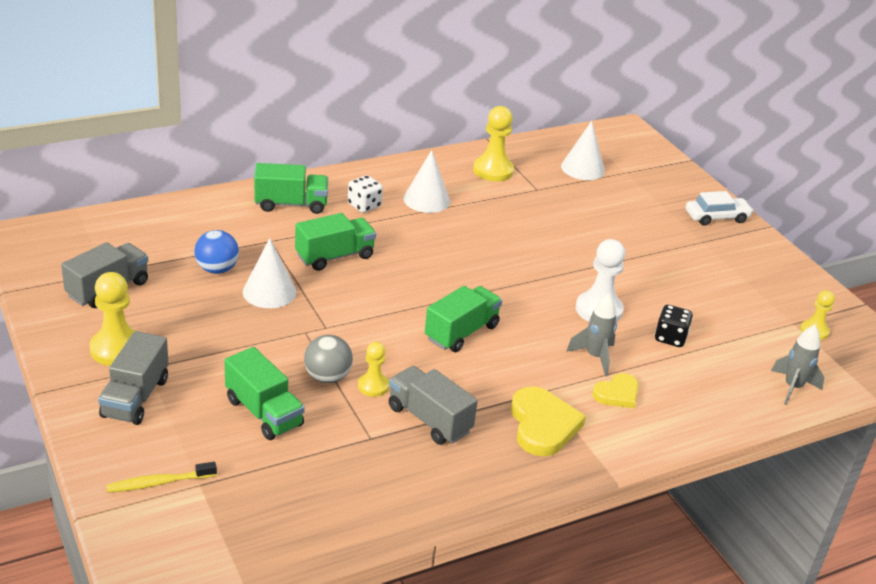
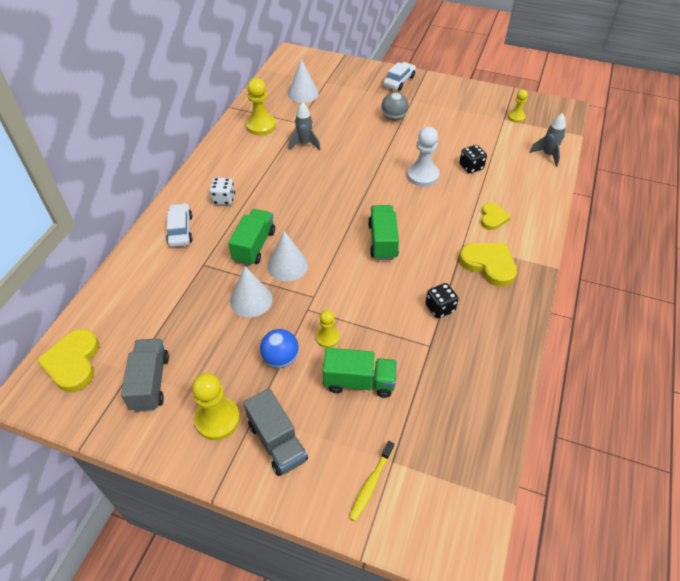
camera: 40 degrees left, 15 degrees up
blue ball [194,230,239,274] -> blue ball moved to [260,329,299,368]
green truck [254,163,328,214] -> white car [166,203,192,247]
grey ball [304,335,353,383] -> grey ball moved to [381,92,409,120]
yellow pawn [358,342,389,397] -> yellow pawn moved to [316,310,340,348]
grey truck [389,366,478,445] -> black dice [425,283,459,319]
white cone [404,150,450,213] -> white cone moved to [268,231,308,281]
grey rocket [566,294,617,376] -> grey rocket moved to [288,102,321,150]
none -> yellow heart [37,329,99,392]

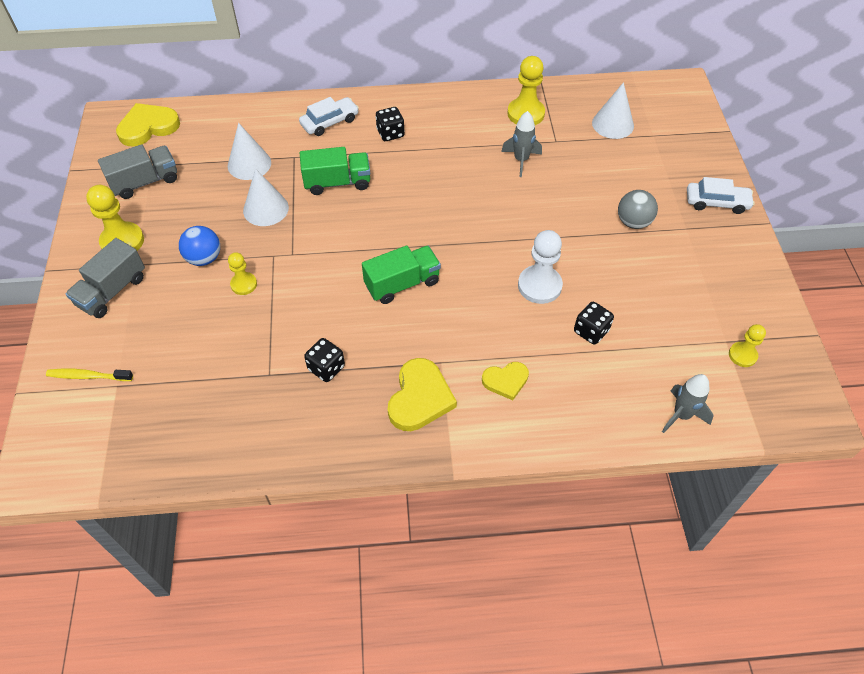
camera: 65 degrees right, 5 degrees up
white dice [209,177,235,205] -> black dice [375,107,405,141]
white cone [268,231,308,281] -> white cone moved to [228,123,271,180]
green truck [323,348,397,398] -> none

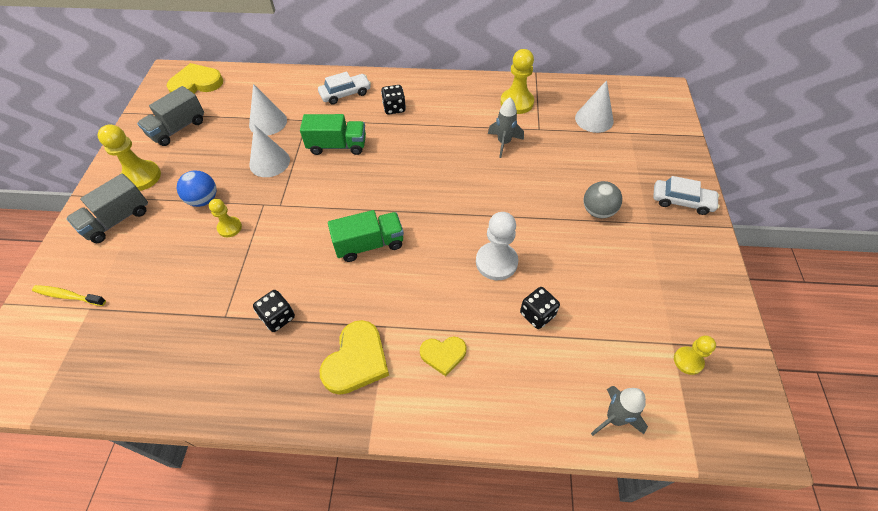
camera: 10 degrees right, 0 degrees up
grey truck [98,144,177,199] -> grey truck turned 150 degrees clockwise [137,86,204,146]

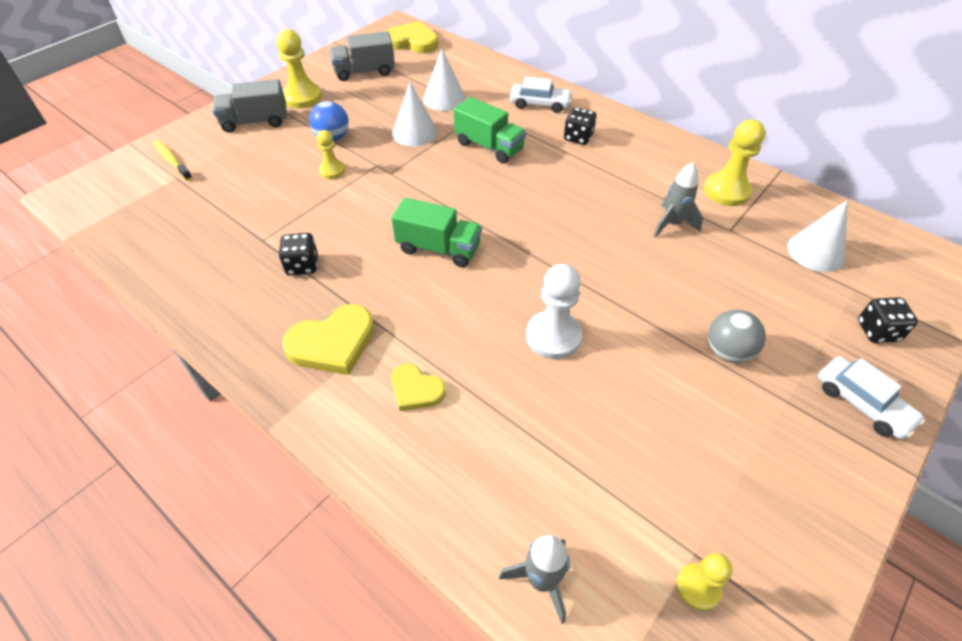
camera: 35 degrees right, 5 degrees down
black dice [520,287,560,329] -> black dice moved to [858,297,918,343]

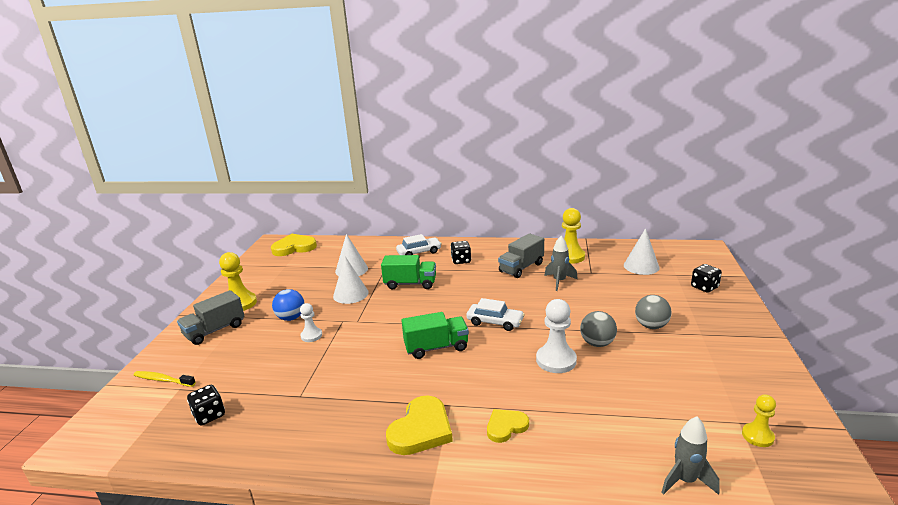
camera: 30 degrees left, 25 degrees down
black dice [279,233,318,276] -> black dice moved to [187,385,225,425]
yellow pawn [317,130,345,179] -> white pawn [300,303,322,342]
grey truck [329,31,395,81] -> grey truck moved to [498,233,544,278]
yellow heart [391,363,446,411] -> yellow heart turned 150 degrees clockwise [487,409,529,443]
white car [818,356,925,439] -> white car moved to [467,298,525,331]
none -> grey ball [580,311,617,347]

